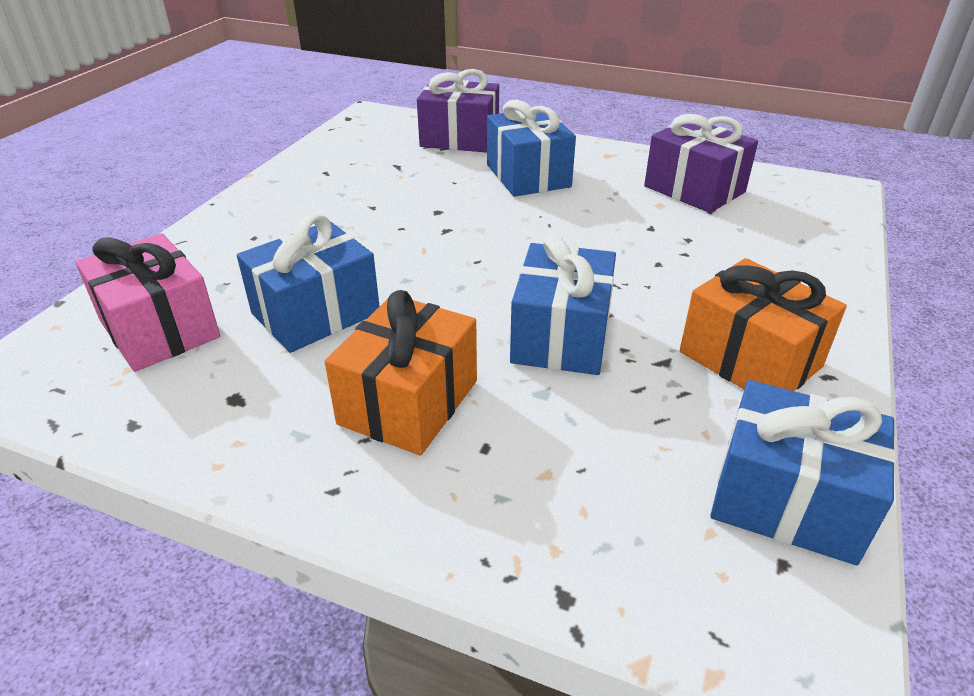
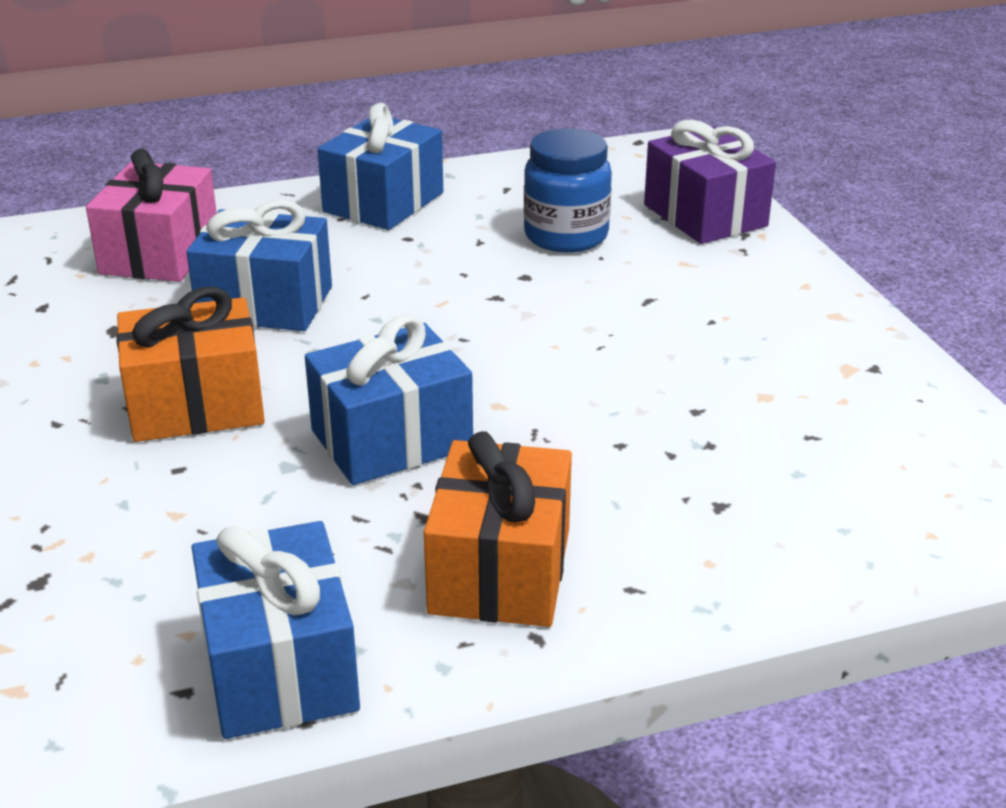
camera: 50 degrees right, 5 degrees down
blue gift [487,100,576,197] -> blue gift moved to [317,103,443,230]
purple gift [644,114,758,213] -> none
none -> blue jar [524,129,612,253]

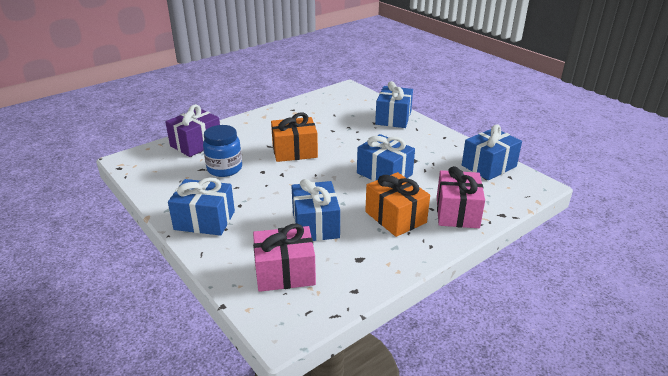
camera: 110 degrees left, 0 degrees up
orange gift [424,431,572,627] -> orange gift moved to [271,113,318,162]
none -> blue gift [375,81,413,128]
none -> pink gift [437,166,485,228]

